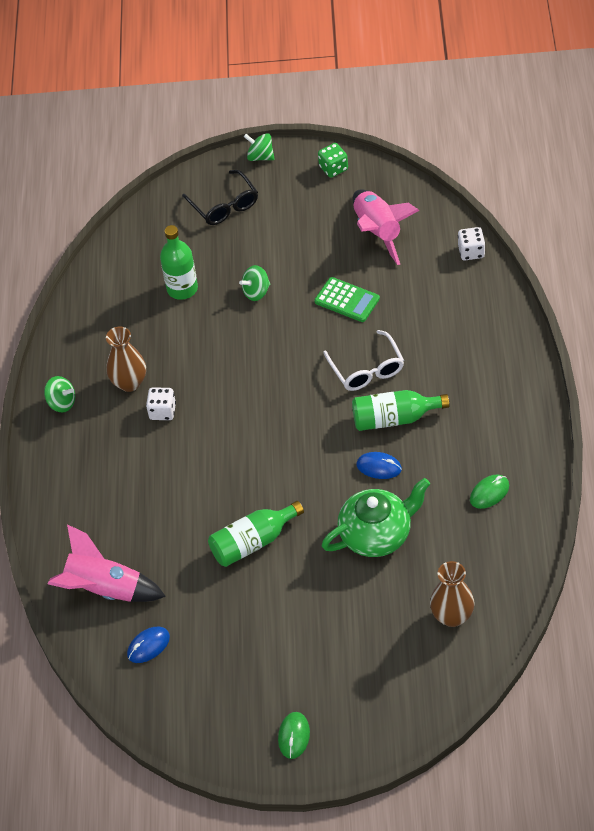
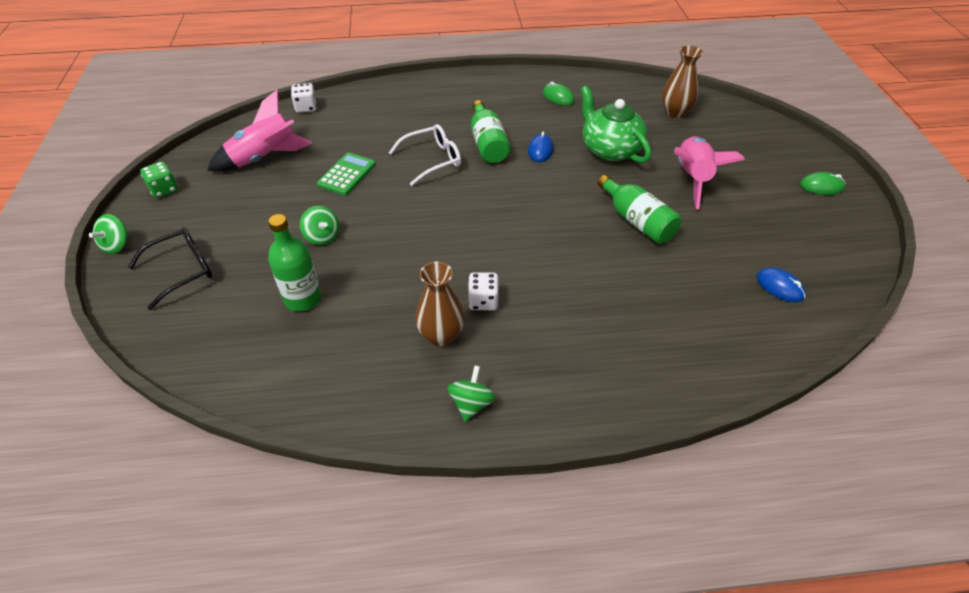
camera: 100 degrees left, 5 degrees down
pink rocket [48,524,166,602] -> pink rocket moved to [674,137,745,209]

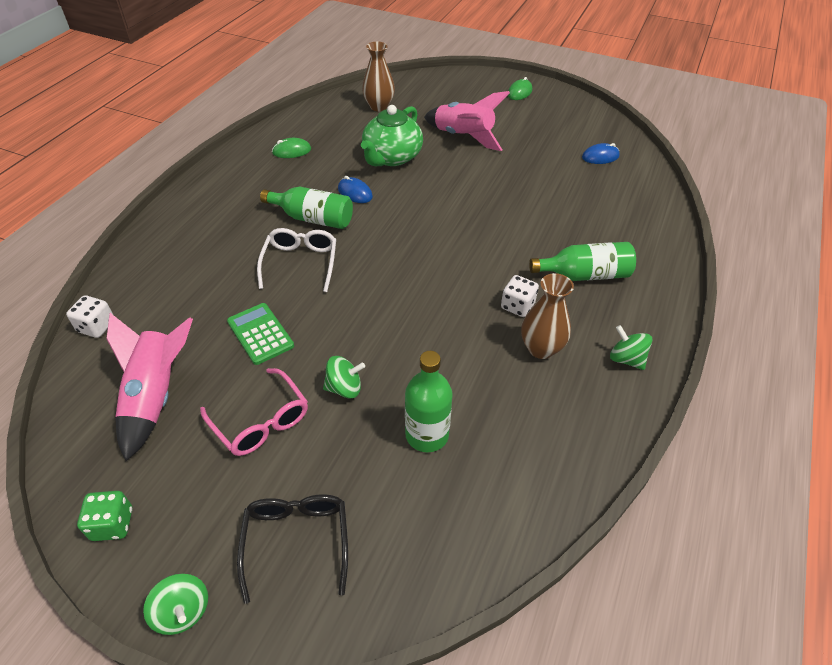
camera: 60 degrees left, 0 degrees up
green teapot [580,86,652,163] -> green teapot turned 60 degrees counterclockwise [361,105,423,166]
green bottle [598,175,681,244] -> green bottle moved to [529,242,636,281]
none -> pink glasses [200,368,308,456]

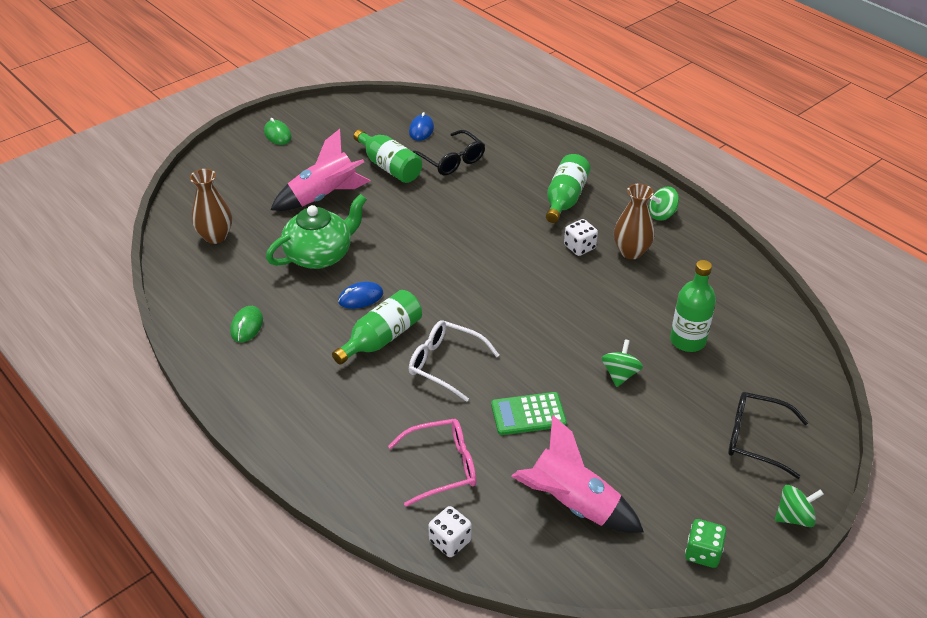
camera: 65 degrees left, 5 degrees down
pink glasses [200,368,308,456] -> pink glasses moved to [388,419,476,507]
green teapot [361,105,423,166] -> green teapot turned 90 degrees counterclockwise [266,194,367,269]
none -> green bottle [353,129,422,183]
none -> black glasses [412,130,485,175]

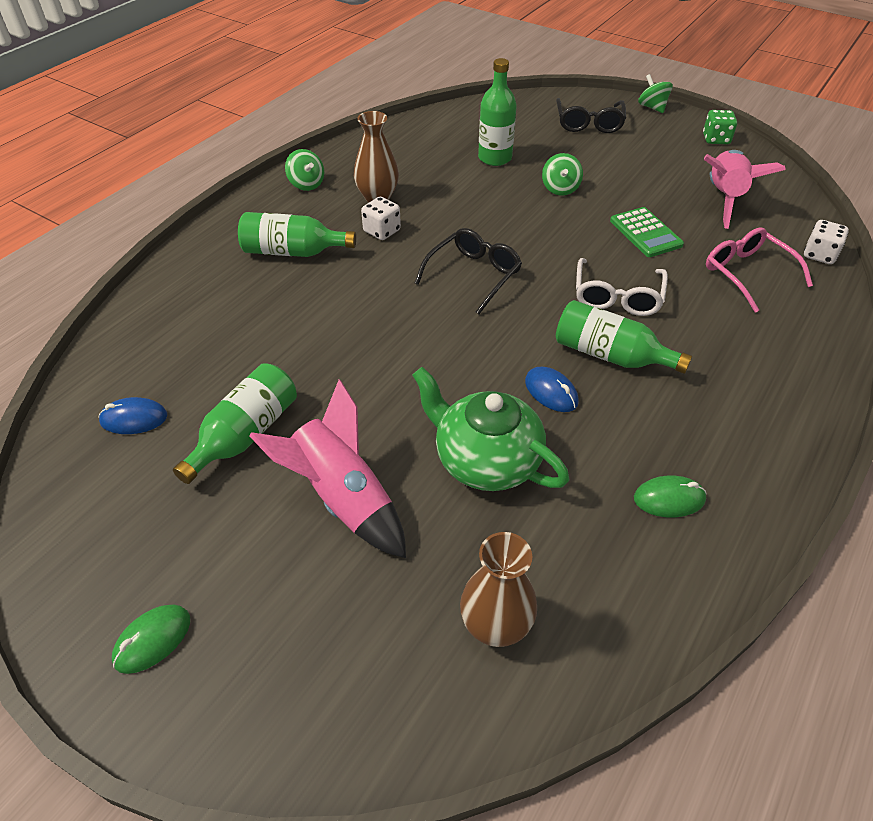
camera: 105 degrees left, 5 degrees up
black glasses [412,130,485,175] -> black glasses moved to [415,228,522,314]
green spinning top [602,339,643,387] -> green spinning top turned 90 degrees counterclockwise [542,153,583,196]

